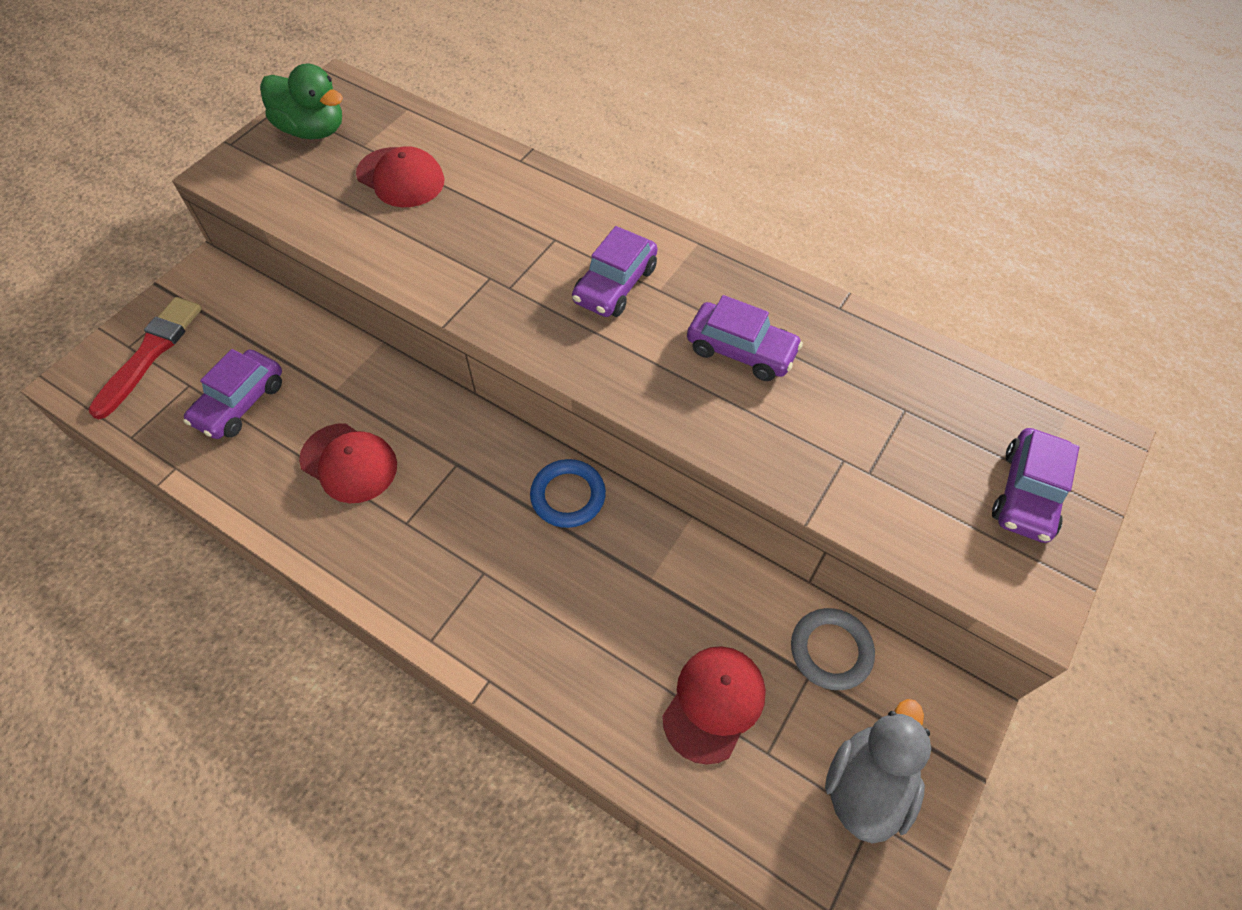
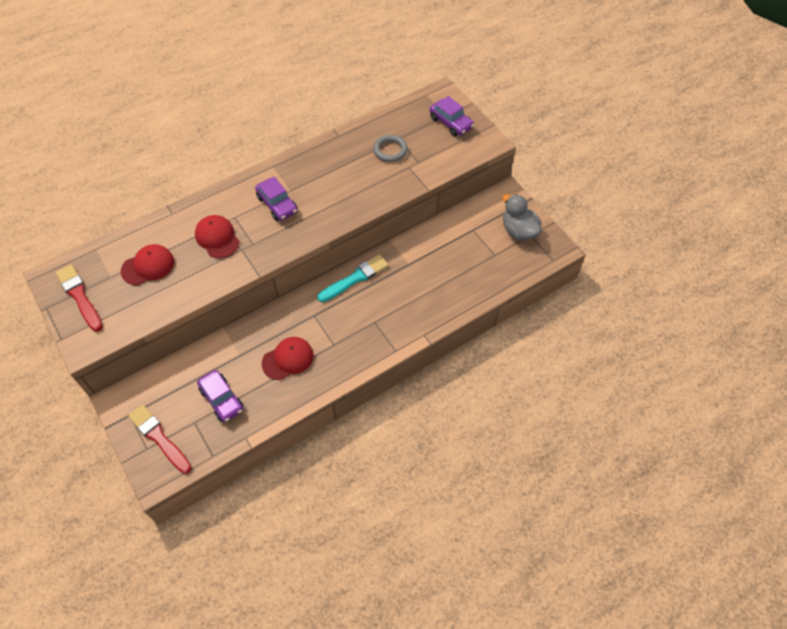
camera: 65 degrees left, 0 degrees up
green duck [260,64,343,139] -> red brush [56,264,103,332]
blue ring [530,459,606,528] -> turquoise brush [317,255,388,302]
red cap [662,646,766,765] -> red cap moved to [195,215,240,259]
purple car [687,295,803,381] -> none
grey ring [791,608,875,690] -> grey ring moved to [373,135,408,162]

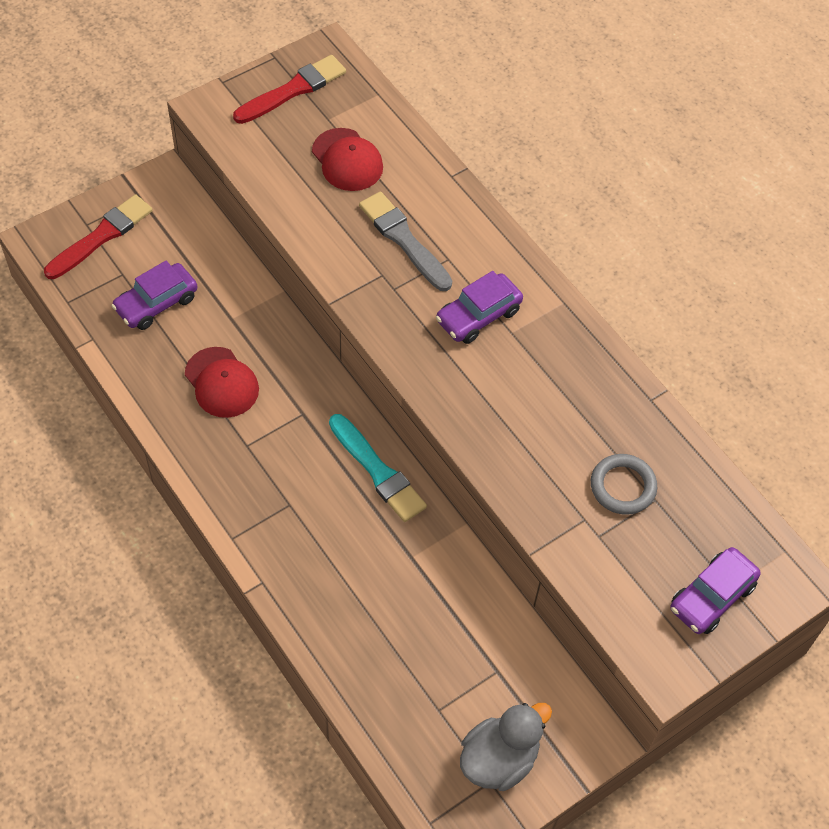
camera: 85 degrees right, 0 degrees up
red cap [195,215,240,259] -> grey brush [359,191,452,291]

